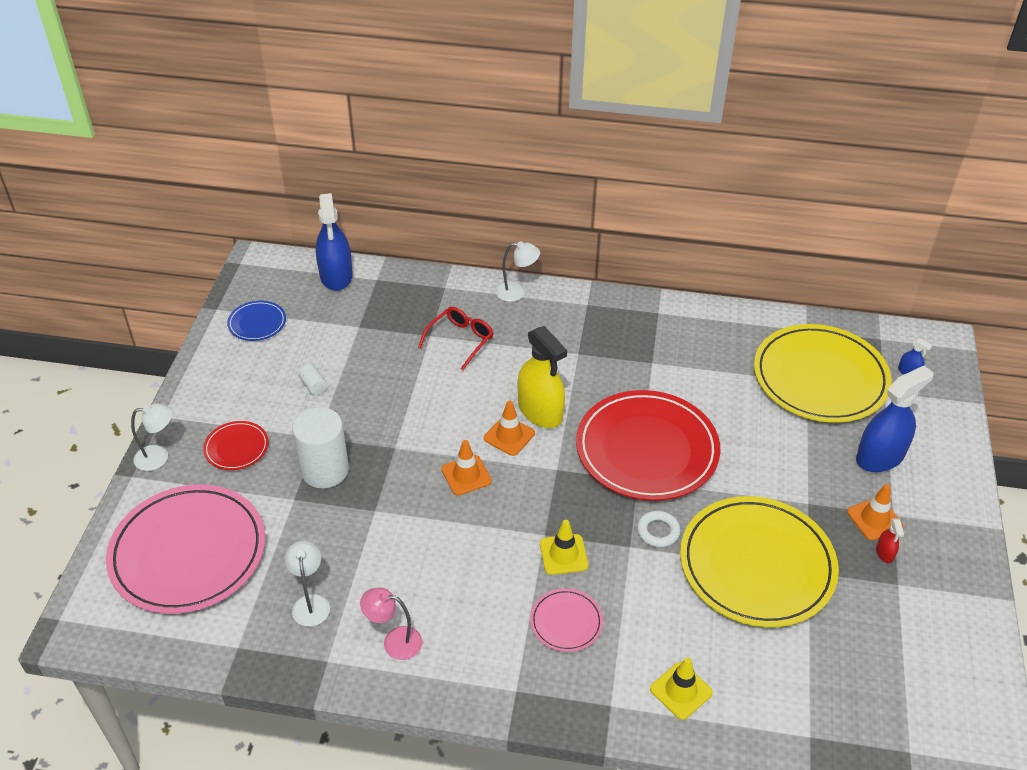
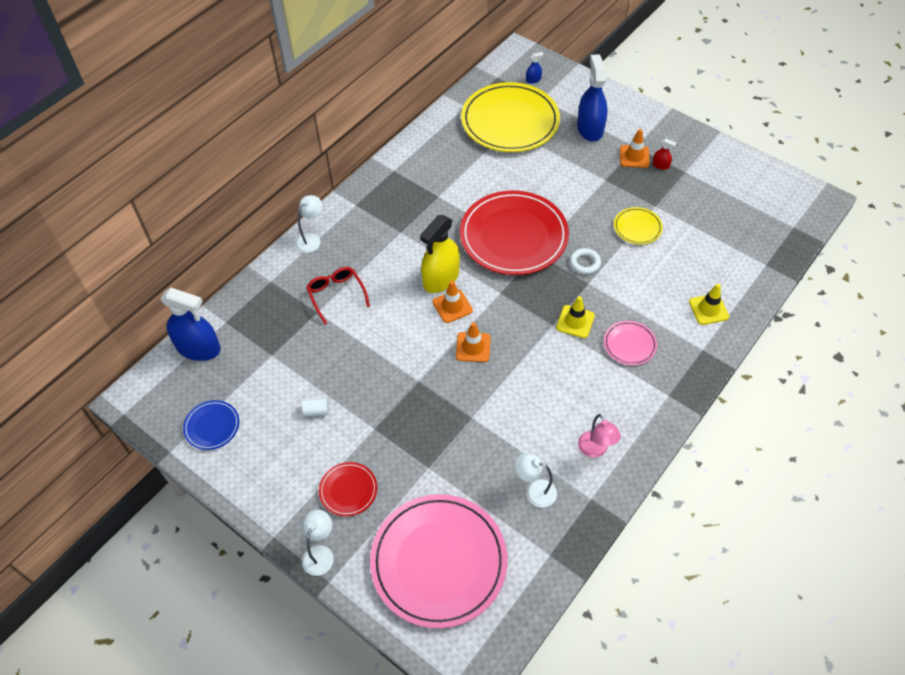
camera: 60 degrees left, 10 degrees up
white cylinder [292,407,349,488] -> none
pink lamp [360,588,423,660] -> pink lamp turned 60 degrees counterclockwise [578,414,621,457]
yellow spray bottle [518,326,567,428] -> yellow spray bottle turned 135 degrees clockwise [420,215,460,293]
yellow plate [680,496,839,627] -> yellow plate [614,207,663,245], size x0.45

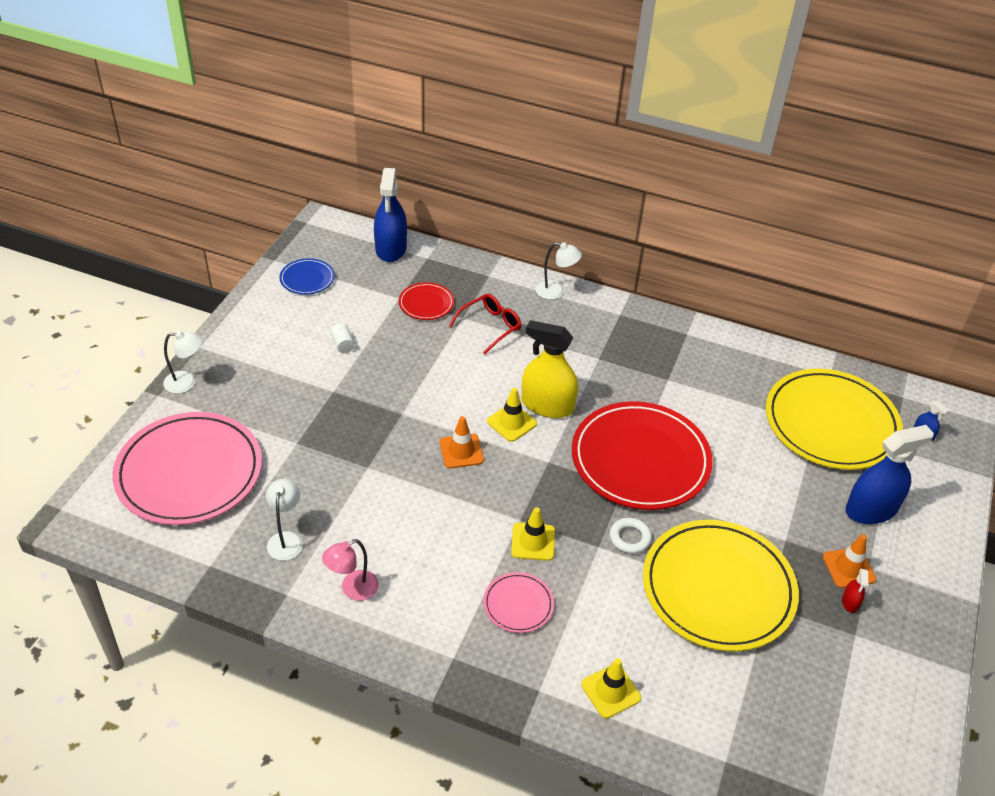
camera: 70 degrees right, 10 degrees down
red plate [319,462,377,517] -> red plate moved to [399,282,454,320]
orange traffic cone [433,281,473,323] -> yellow traffic cone [487,388,537,442]
yellow plate [614,207,663,245] -> yellow plate [643,520,799,651], size x2.23

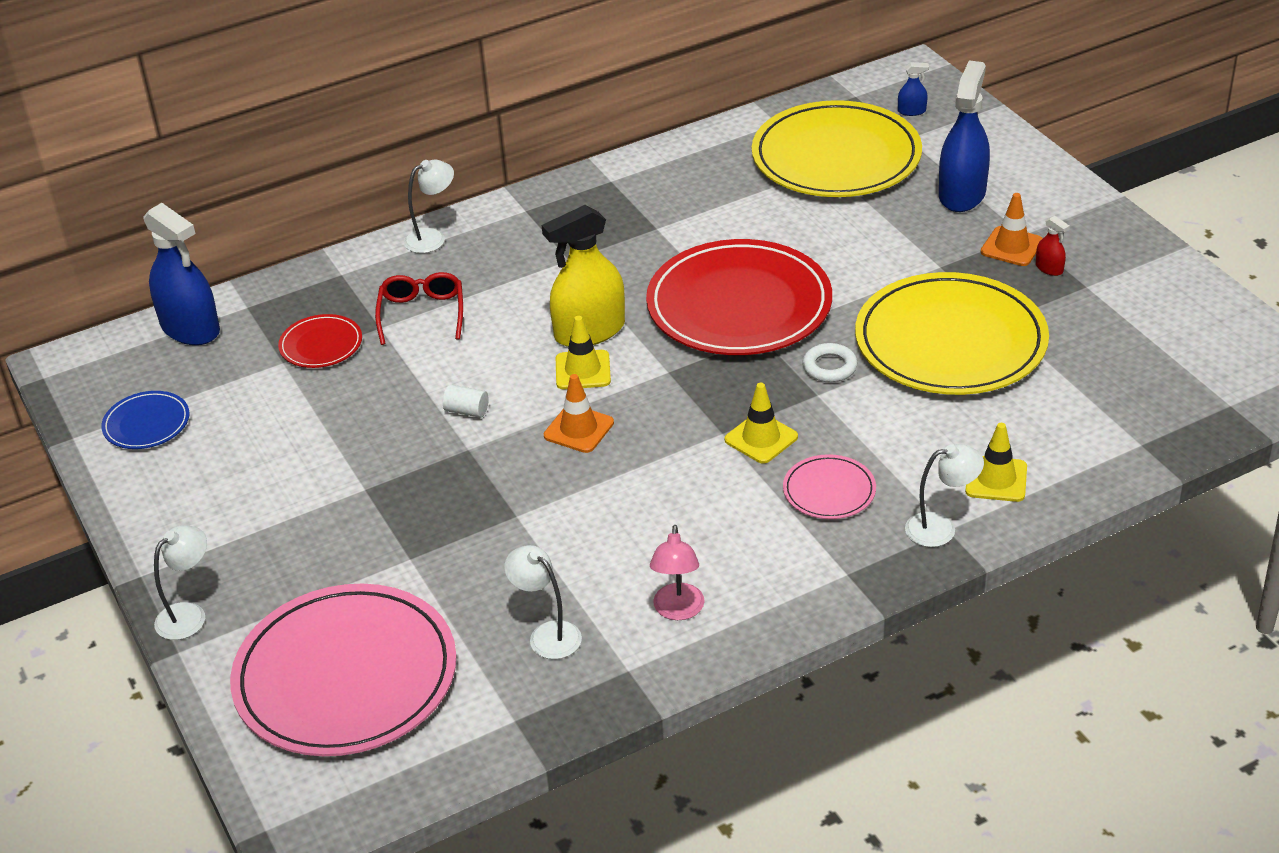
camera: 45 degrees left, 5 degrees down
white cylinder [331,323,355,353] -> white cylinder moved to [443,384,489,418]
none -> white lamp [905,444,984,547]

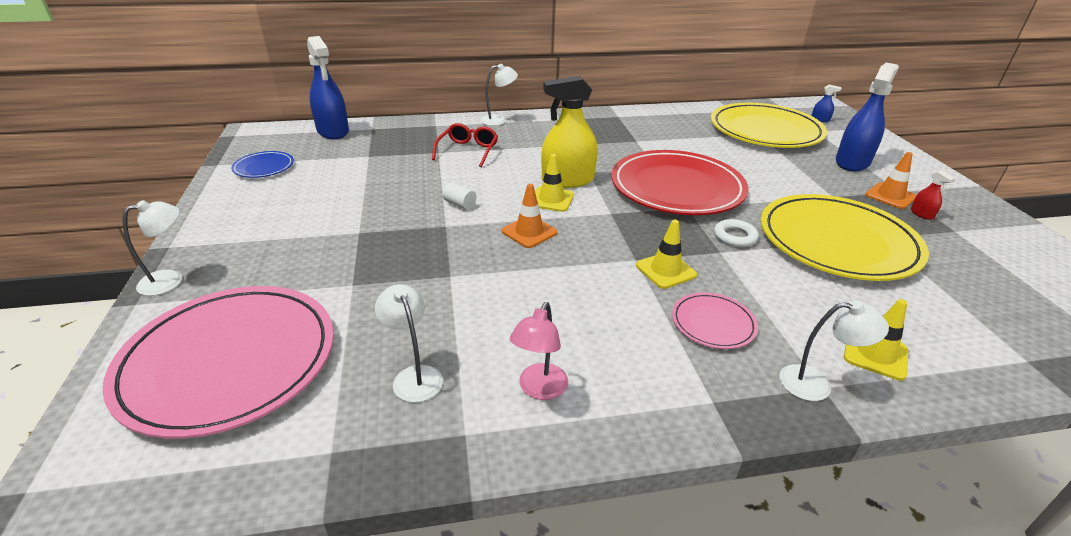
camera: 15 degrees right, 5 degrees down
red plate [278,314,362,368] -> none

